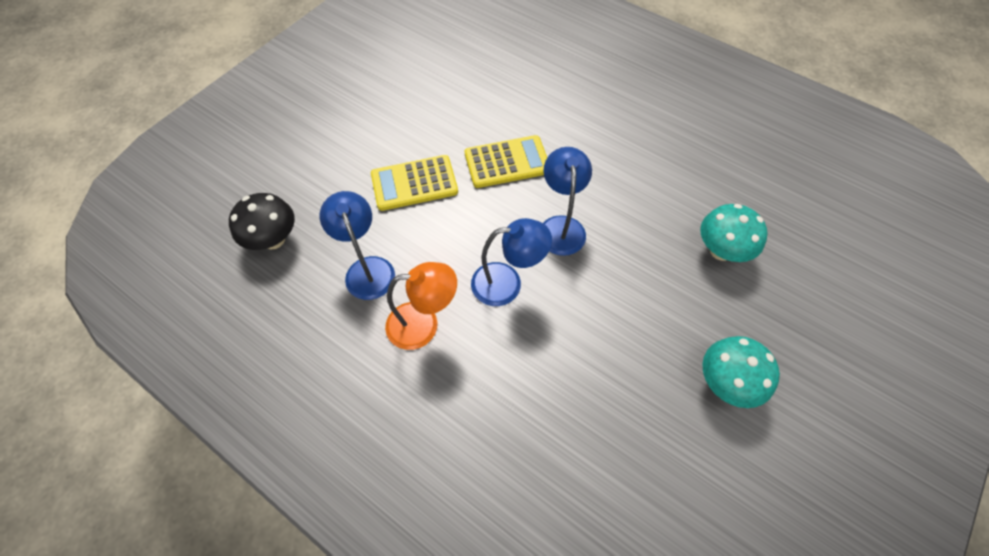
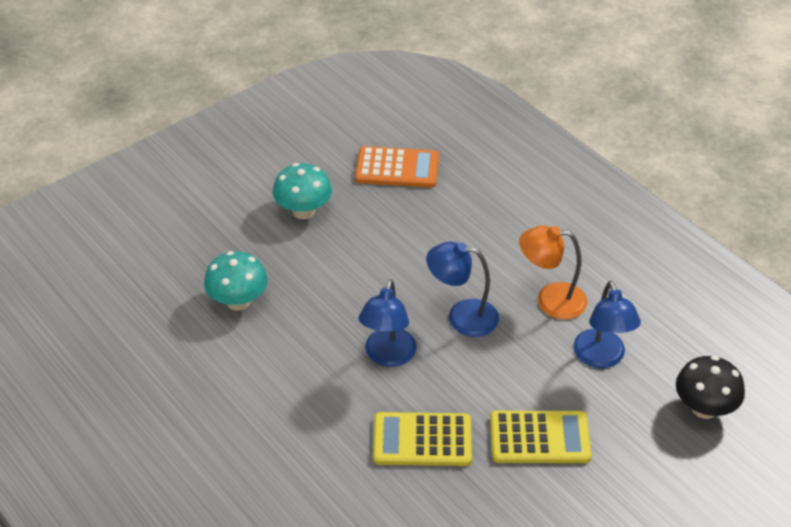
camera: 165 degrees left, 15 degrees down
none -> orange calculator [355,146,439,188]

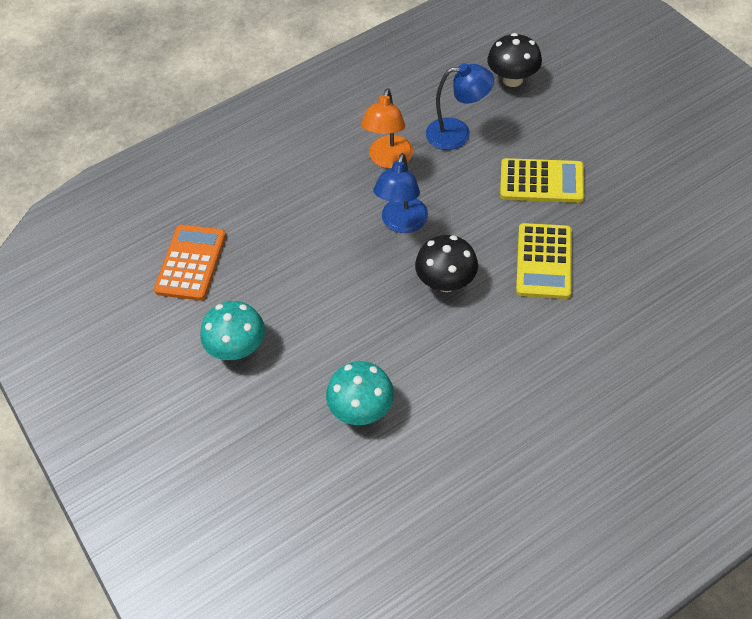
camera: 80 degrees left, 10 degrees up
blue lamp [359,279,417,367] -> black mushroom [415,235,478,292]
yellow calculator [490,411,592,463] -> yellow calculator turned 90 degrees clockwise [500,158,584,203]

